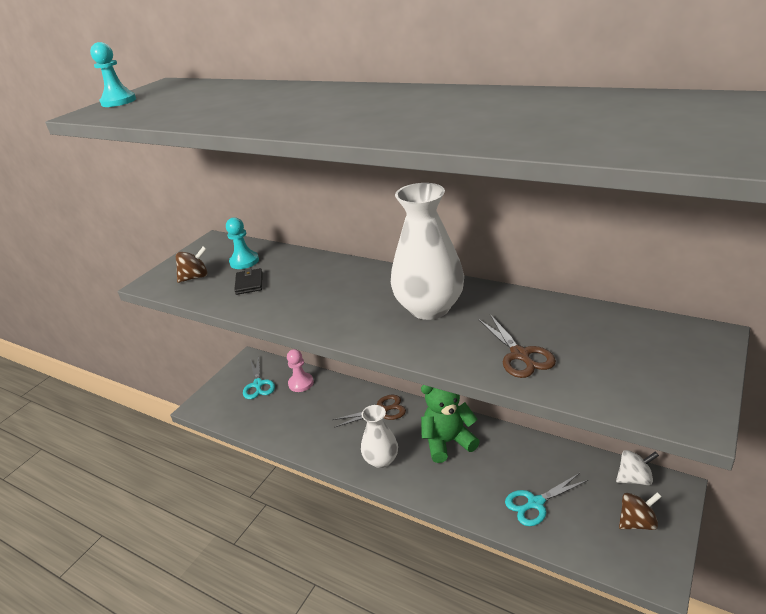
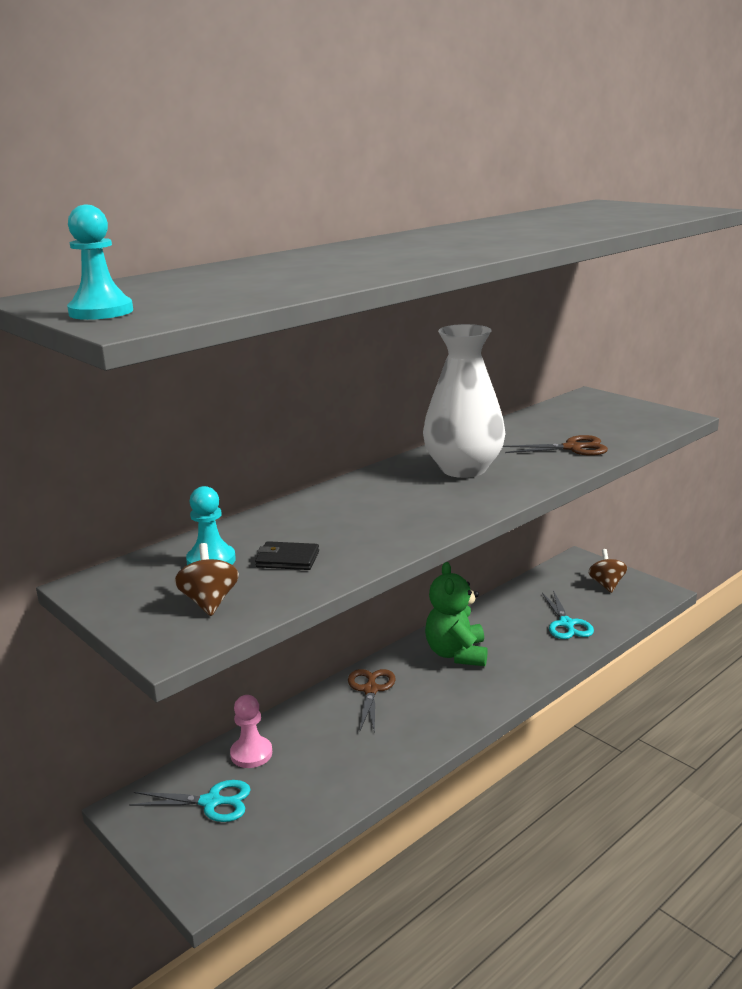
camera: 75 degrees left, 10 degrees down
white vase [361,405,398,468] -> none
white spinning top [616,450,659,485] -> none

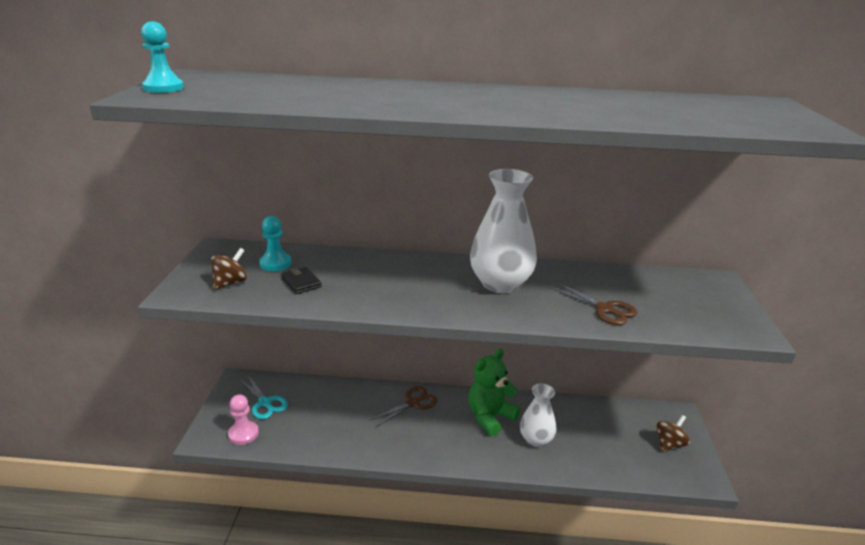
camera: 45 degrees right, 5 degrees up
pink pawn [230,695,272,768] -> pink pawn moved to [228,394,259,445]
turquoise scissors [542,590,594,639] -> none
none -> white vase [520,384,556,447]

